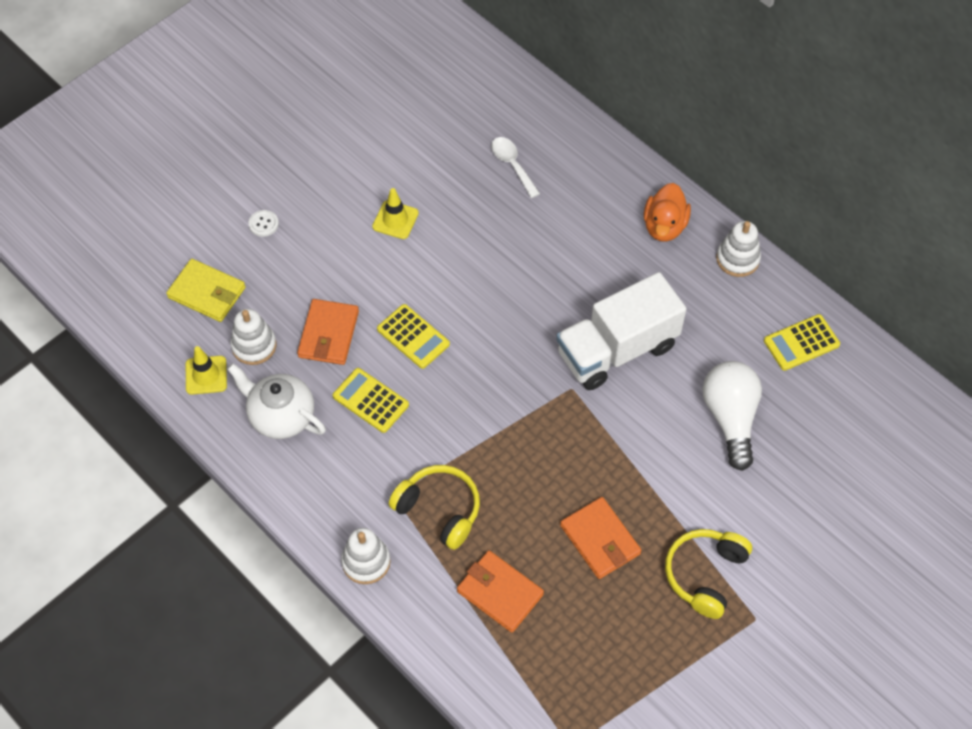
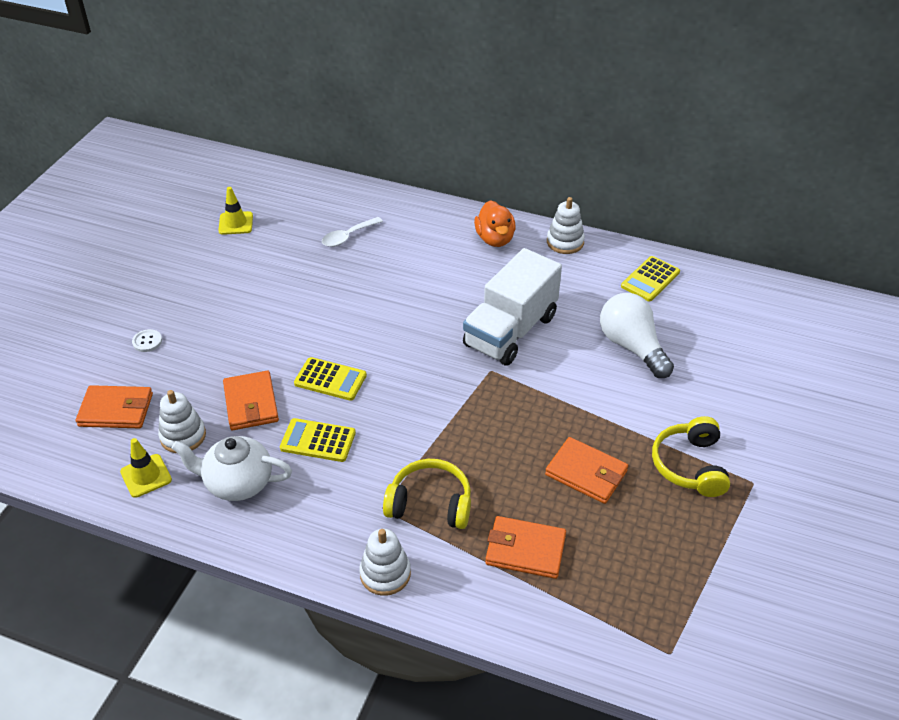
camera: 25 degrees left, 15 degrees down
yellow wallet [166,259,246,322] -> orange wallet [76,385,153,428]
yellow traffic cone [372,188,419,239] -> yellow traffic cone moved to [218,187,253,235]
white spoon [491,137,540,198] -> white spoon turned 75 degrees counterclockwise [322,217,383,247]

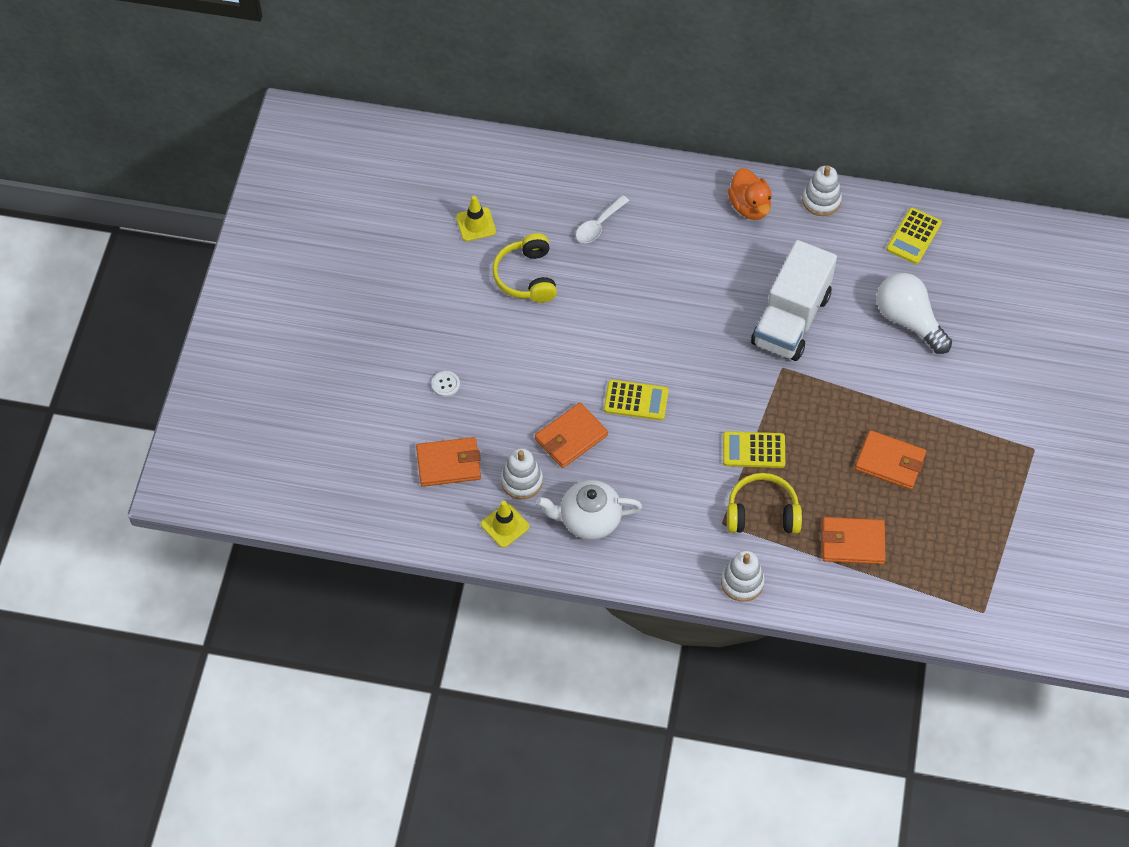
camera: 10 degrees left, 15 degrees up
orange wallet [223,371,279,430] -> orange wallet turned 75 degrees clockwise [535,402,608,468]
yellow calculator [280,418,356,462] -> yellow calculator moved to [723,431,785,468]
yellow headphones [652,416,730,497] -> yellow headphones moved to [492,233,557,303]

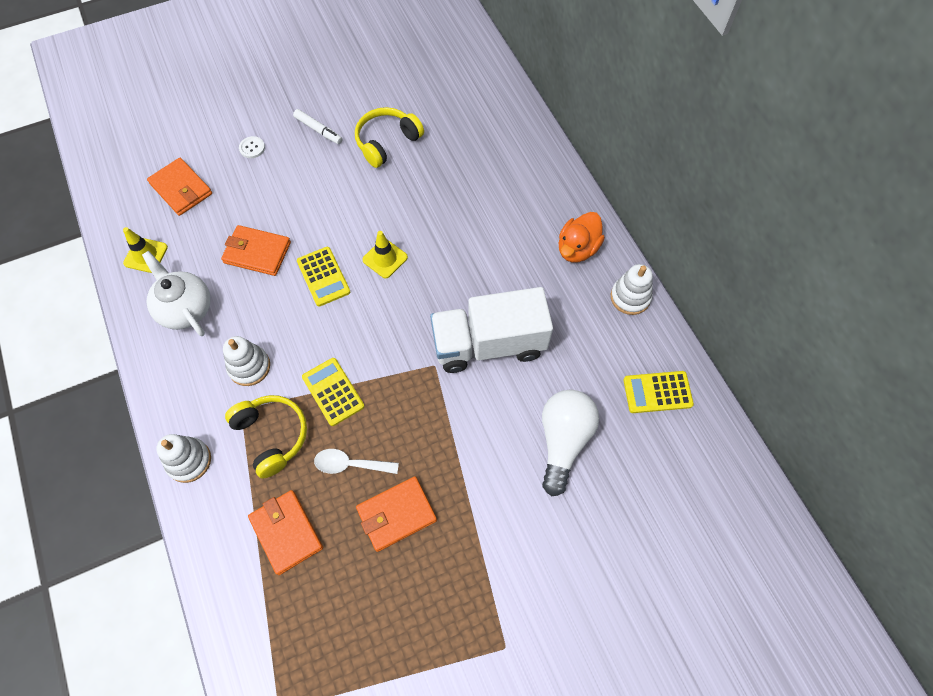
camera: 55 degrees right, 5 degrees up
yellow traffic cone [456,196,496,241] -> yellow traffic cone moved to [362,231,408,278]
white stacking toy [501,448,543,499] -> white stacking toy moved to [223,336,270,386]
white spoon [576,195,629,243] -> white spoon moved to [314,449,399,474]
orange wallet [855,430,926,490] -> orange wallet turned 75 degrees clockwise [356,476,437,552]
none -> white marker [293,109,343,144]

